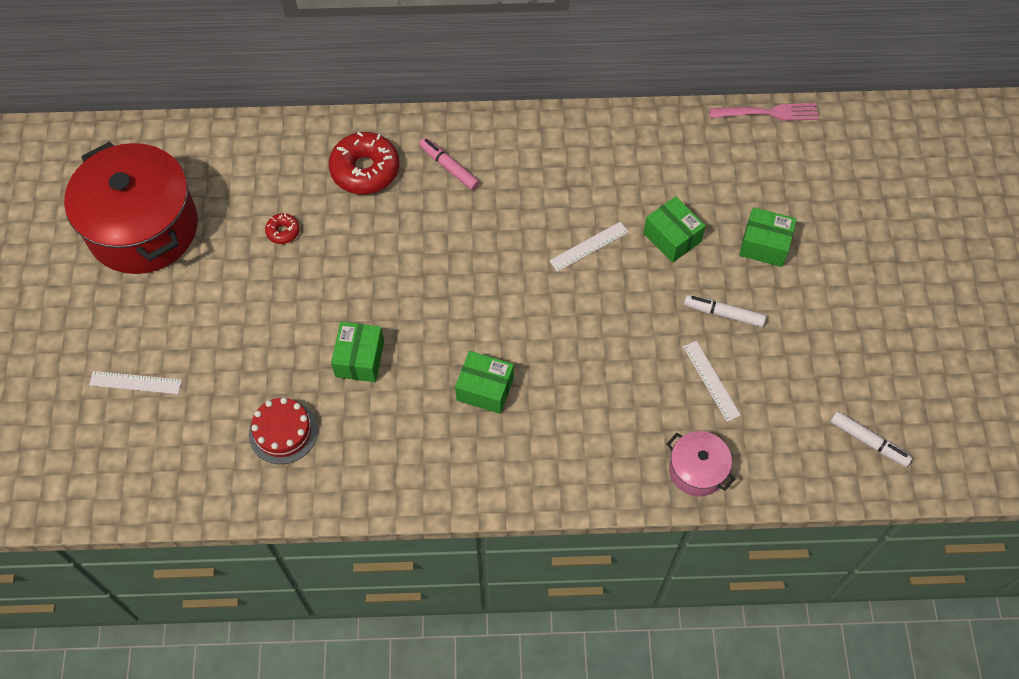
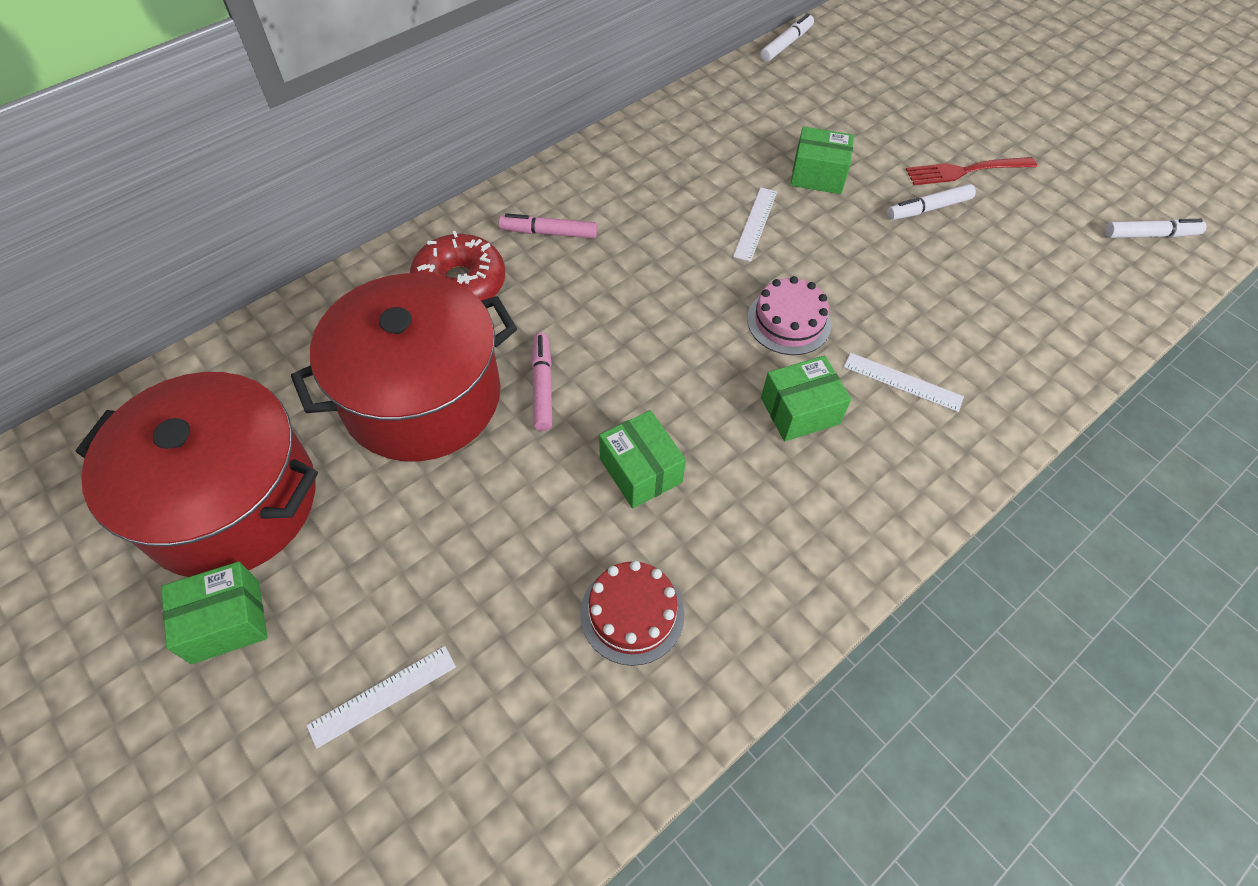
camera: 40 degrees left, 5 degrees down
red donut [265,213,300,244] -> red pot [291,273,517,461]
pink pot [667,431,735,497] -> none
white ruler [683,341,741,422] -> white ruler moved to [844,353,964,412]
pink fork [709,103,819,121] -> white marker [760,13,814,62]
green box [739,207,797,267] -> green box moved to [161,562,268,664]
none -> pink marker [531,333,552,431]
none -> pink cake [747,276,831,355]
none -> red fork [906,157,1037,185]

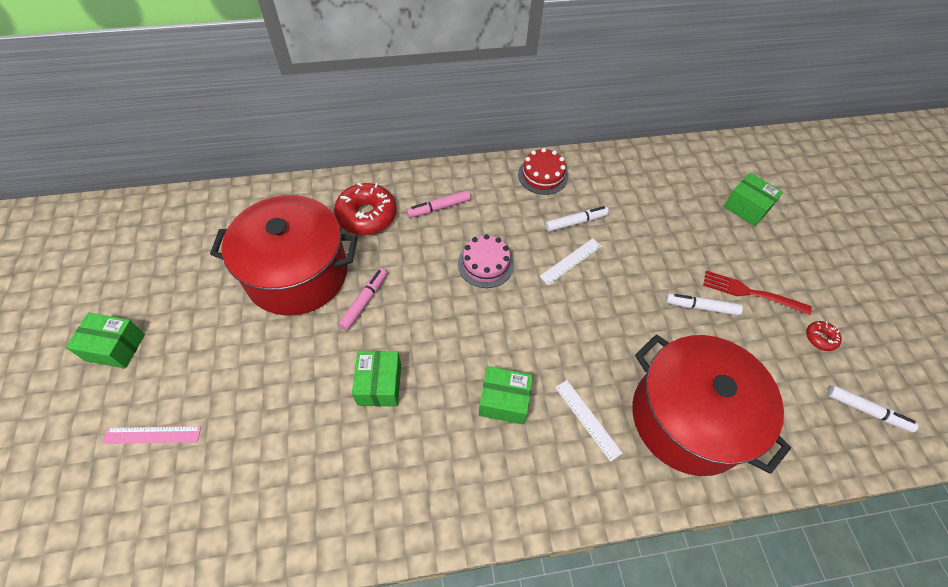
camera: 30 degrees right, 0 degrees up
red pot [75,372,318,577] -> red pot moved to [632,335,791,476]
white ruler [306,646,456,749] -> pink ruler [102,426,201,444]
pink marker [499,213,597,239] -> pink marker turned 60 degrees counterclockwise [406,190,471,218]
red cake [580,561,685,666] -> red cake moved to [518,148,568,195]
pink cake [747,276,831,355] -> pink cake moved to [458,234,514,288]
white marker [760,13,814,62] -> white marker moved to [545,206,609,232]
green box [790,126,854,194] -> green box moved to [723,173,783,226]
none -> red donut [806,321,842,351]

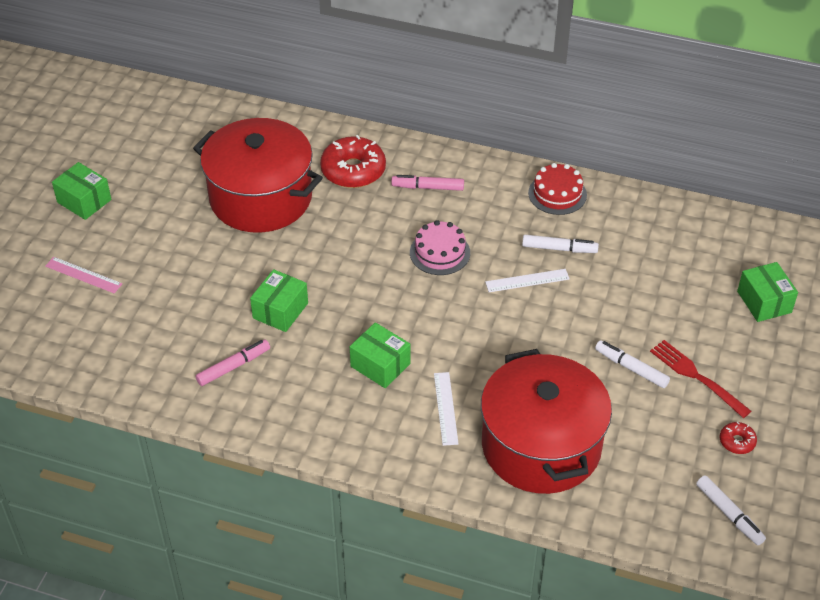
camera: 30 degrees right, 10 degrees down
pink marker [338,268,387,330] -> pink marker moved to [195,339,270,386]

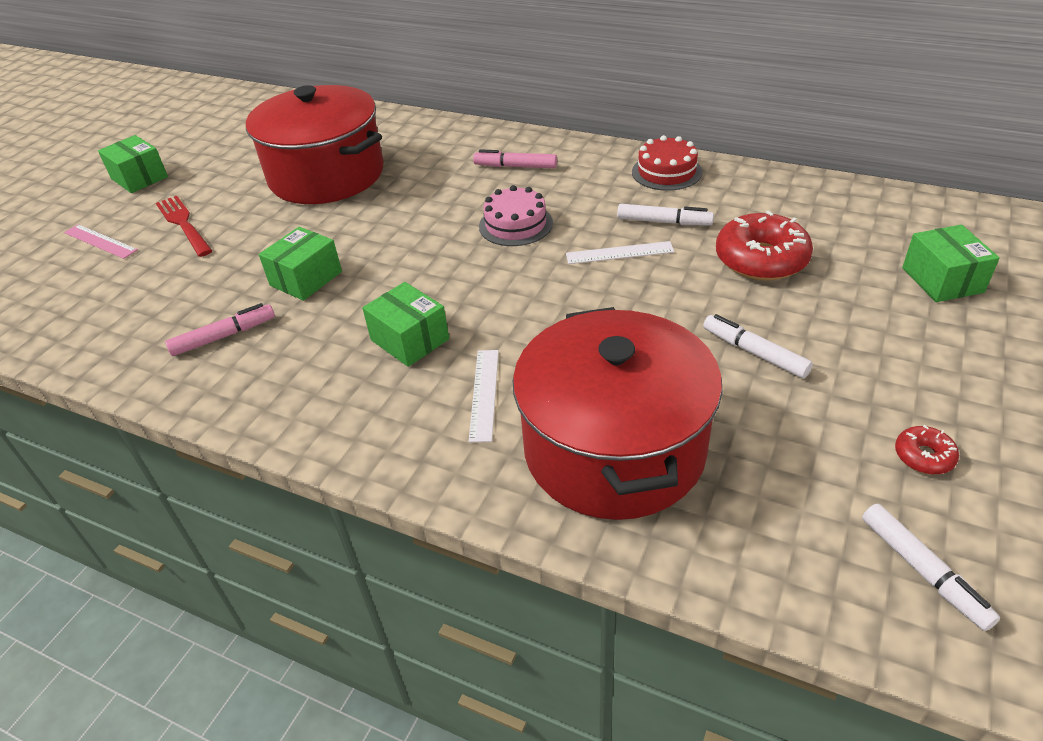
camera: 10 degrees right, 5 degrees down
red donut [320,135,386,188] -> red donut moved to [716,210,813,281]
red fork [650,340,751,418] -> red fork moved to [156,196,212,257]

